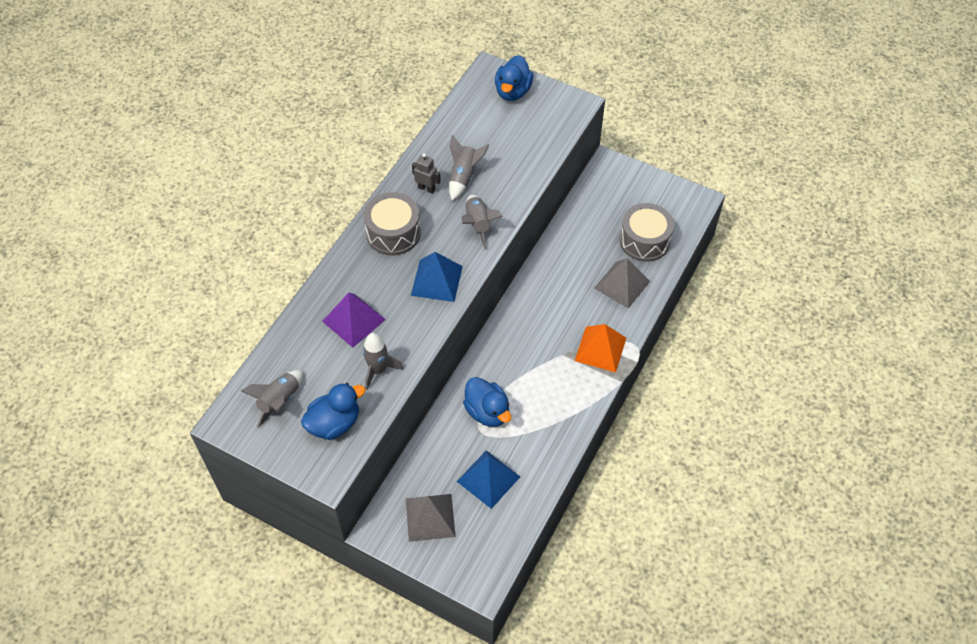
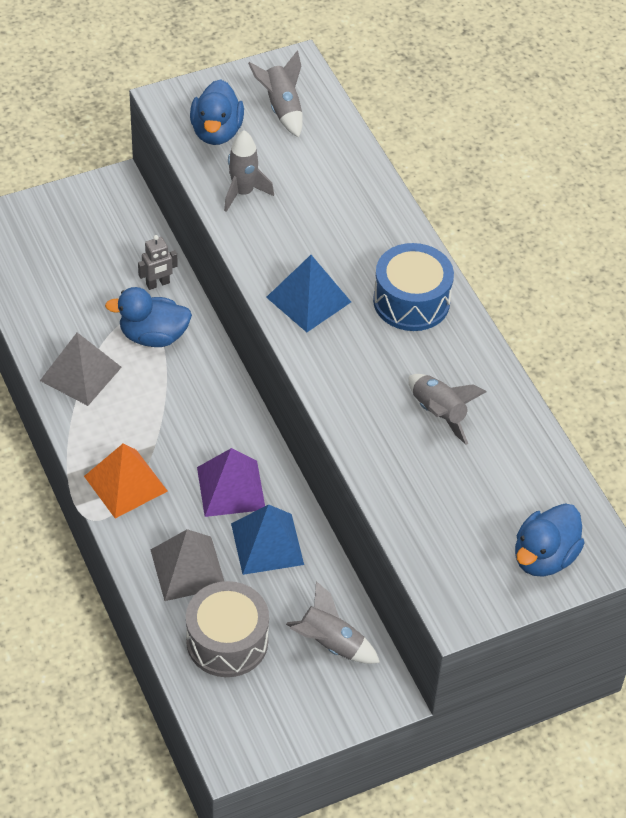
camera: 125 degrees right, 5 degrees down
purple pyramid [322,293,386,348] -> purple pyramid moved to [197,448,265,517]
grey drum [363,192,421,255] -> blue drum [373,243,454,331]
grey pyramid [406,494,456,542] -> grey pyramid moved to [40,332,122,406]
grey robot [412,153,441,194] -> grey robot moved to [138,235,178,290]
blue pyramid [457,450,520,509] -> blue pyramid moved to [231,504,304,575]
grey rocket [462,195,503,249] -> grey rocket moved to [286,581,380,664]
blue duck [495,55,533,101] -> blue duck turned 105 degrees counterclockwise [515,503,585,577]

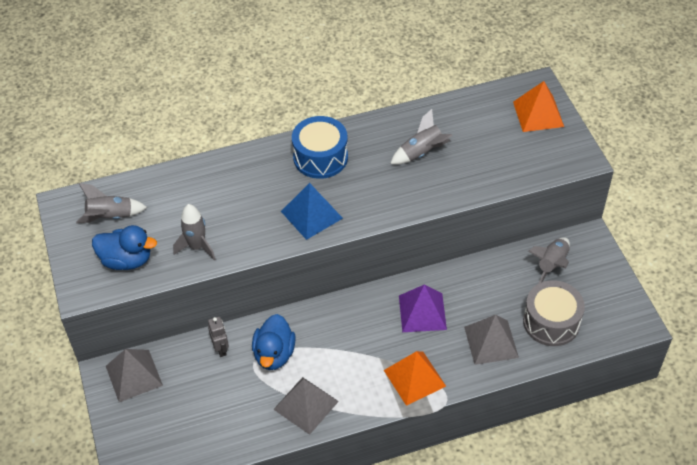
camera: 80 degrees left, 0 degrees up
blue pyramid [231,504,304,575] -> none
blue duck [515,503,585,577] -> orange pyramid [513,81,564,132]
none -> grey pyramid [106,349,163,402]

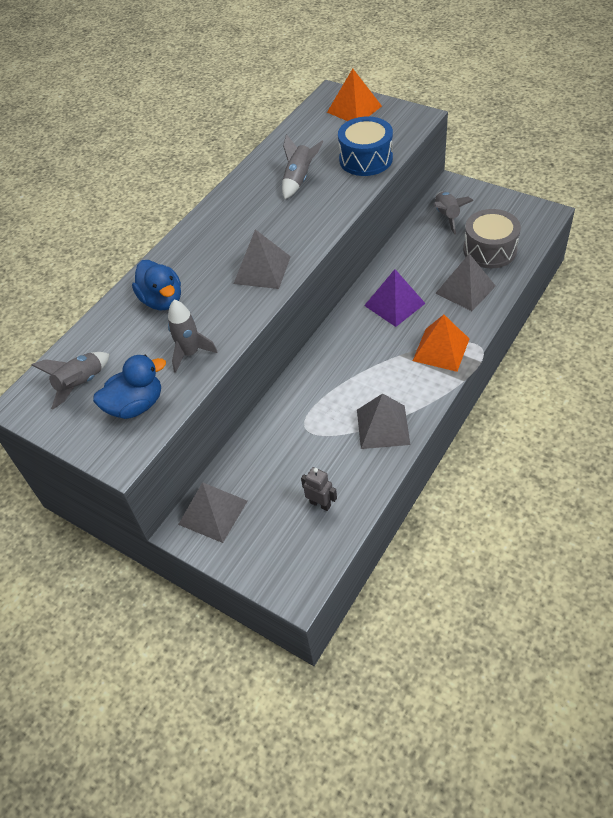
camera: 35 degrees left, 0 degrees up
grey robot [208,317,229,357] -> grey robot moved to [301,467,337,511]
blue duck [252,314,296,370] -> blue duck moved to [132,260,181,310]
blue pyramid [281,183,343,240] -> grey pyramid [233,229,291,289]
blue drum [292,116,348,179] -> blue drum moved to [338,116,393,176]

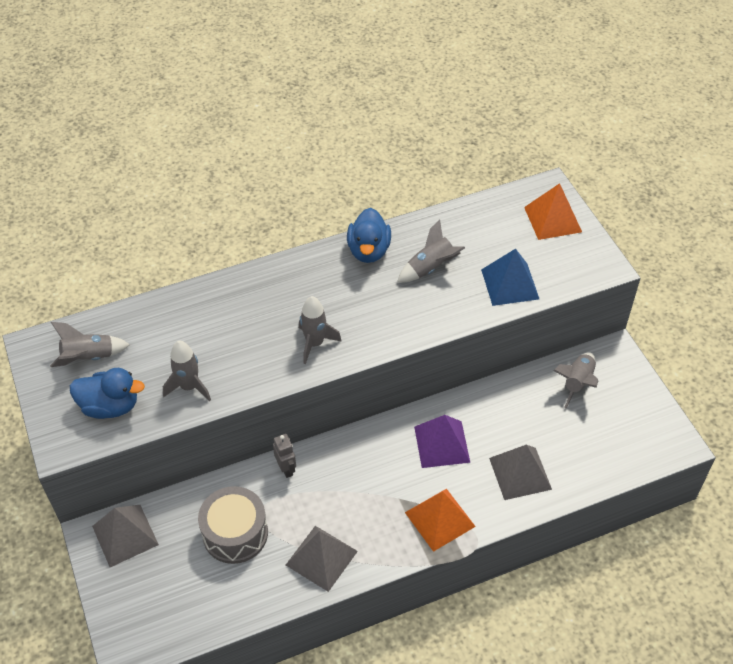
camera: 30 degrees right, 0 degrees up
blue duck [132,260,181,310] -> blue duck moved to [347,208,391,263]
grey pyramid [233,229,291,289] -> grey rocket [299,296,342,364]
grey robot [301,467,337,511] -> grey robot moved to [273,434,296,478]
blue drum [338,116,393,176] -> blue pyramid [481,249,539,306]
grey drum [463,209,521,268] -> grey drum moved to [198,486,268,564]

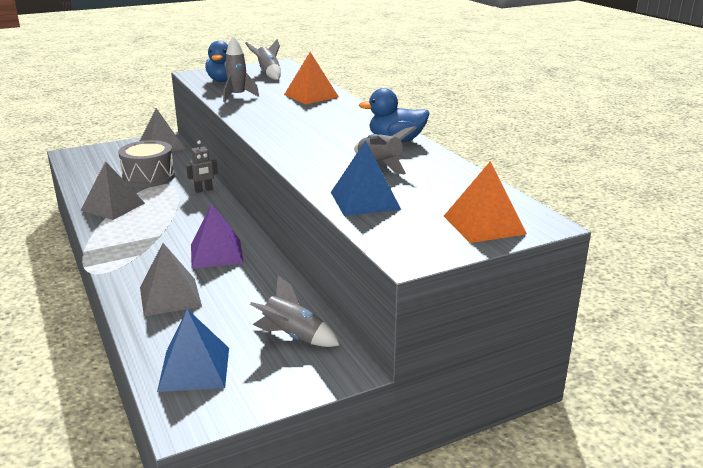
camera: 85 degrees right, 25 degrees down
grey rocket [299,296,342,364] -> none
orange pyramid [405,489,476,552] -> orange pyramid moved to [284,52,339,104]
none -> blue pyramid [157,309,229,392]

